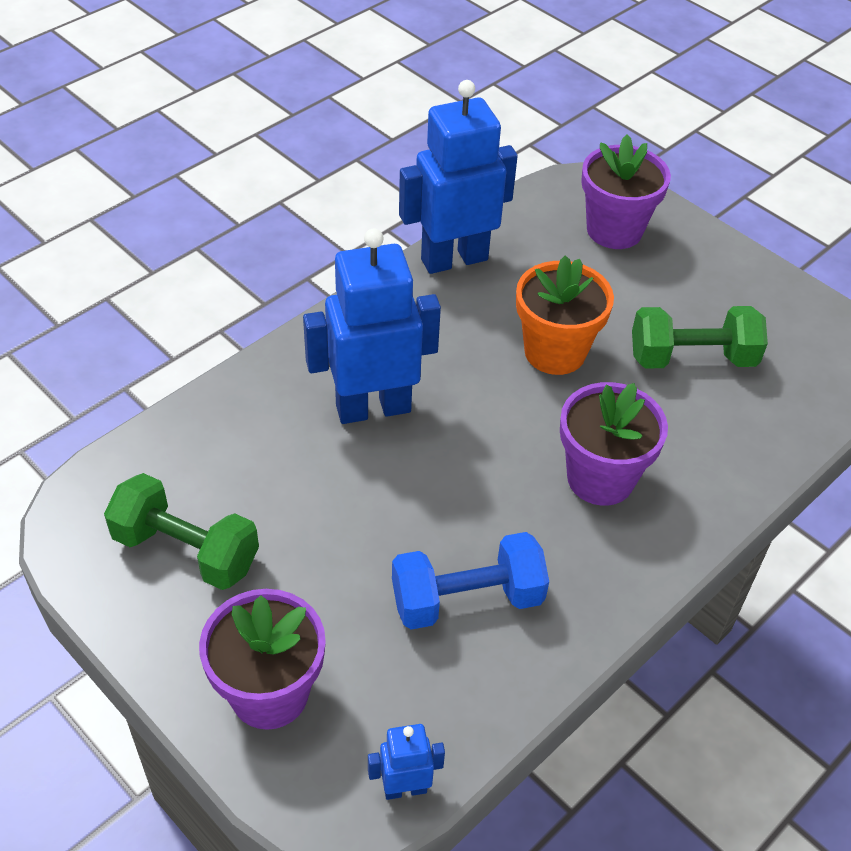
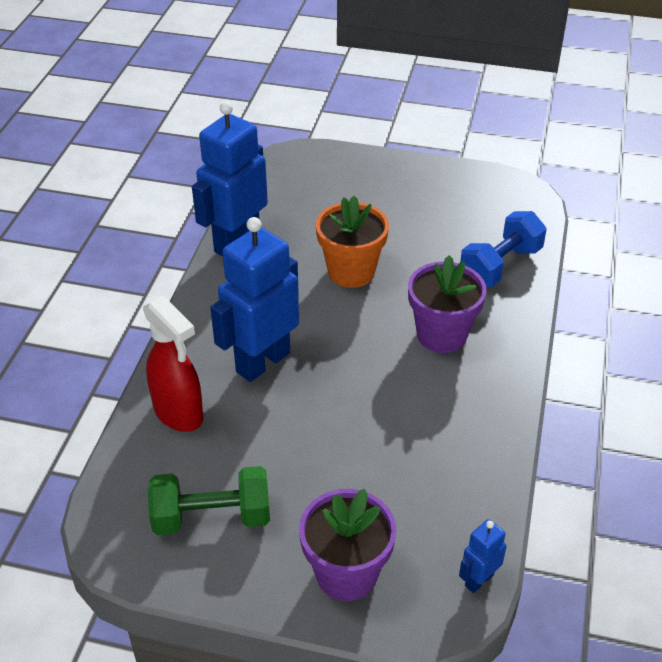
camera: 30 degrees left, 5 degrees down
blue dumbbell [392,532,549,630] -> blue dumbbell moved to [460,211,547,287]
purple flower pot [581,135,671,249] -> none
green dumbbell [632,306,768,369] -> none
none -> red spray bottle [143,296,203,432]

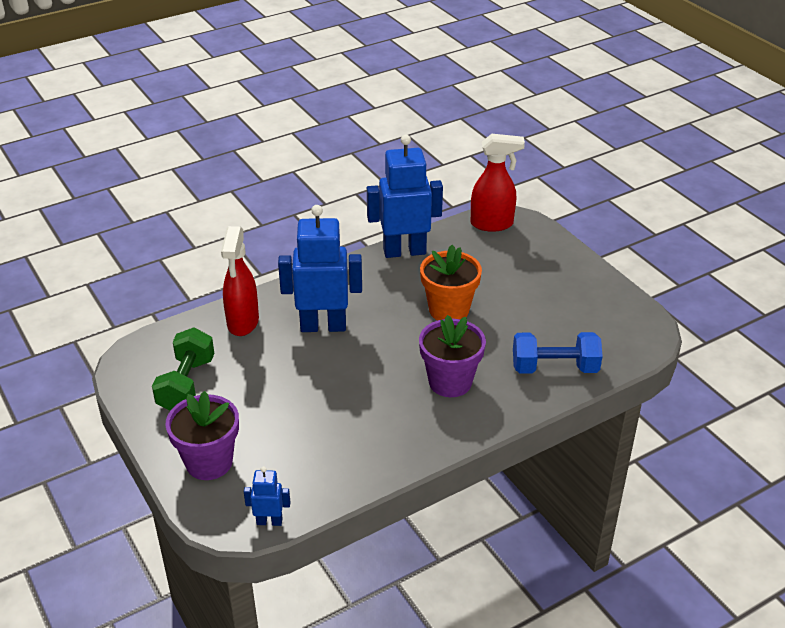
camera: 45 degrees right, 5 degrees down
green dumbbell [148,466,270,535] -> green dumbbell turned 60 degrees clockwise [152,328,215,411]
none -> red spray bottle [471,134,525,232]

